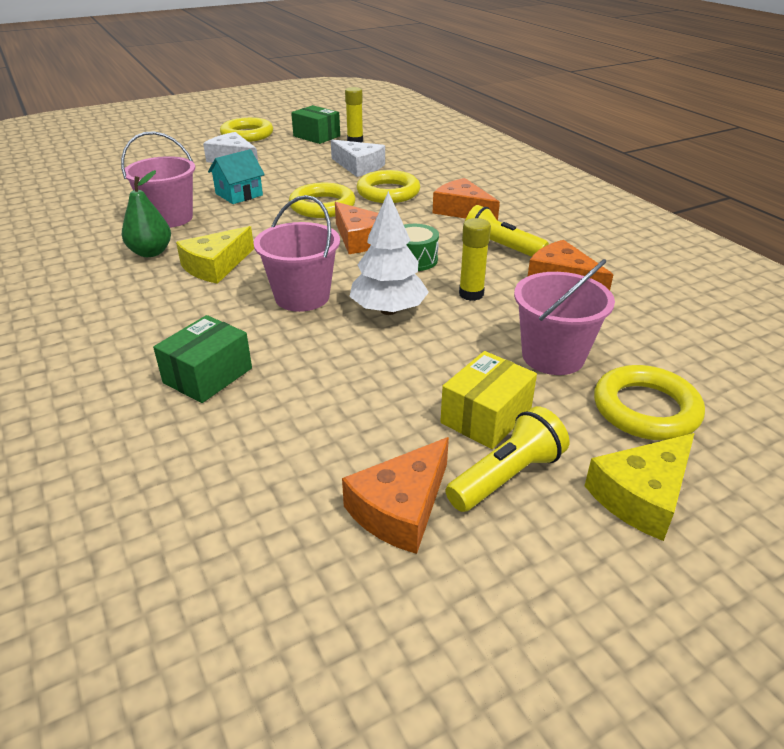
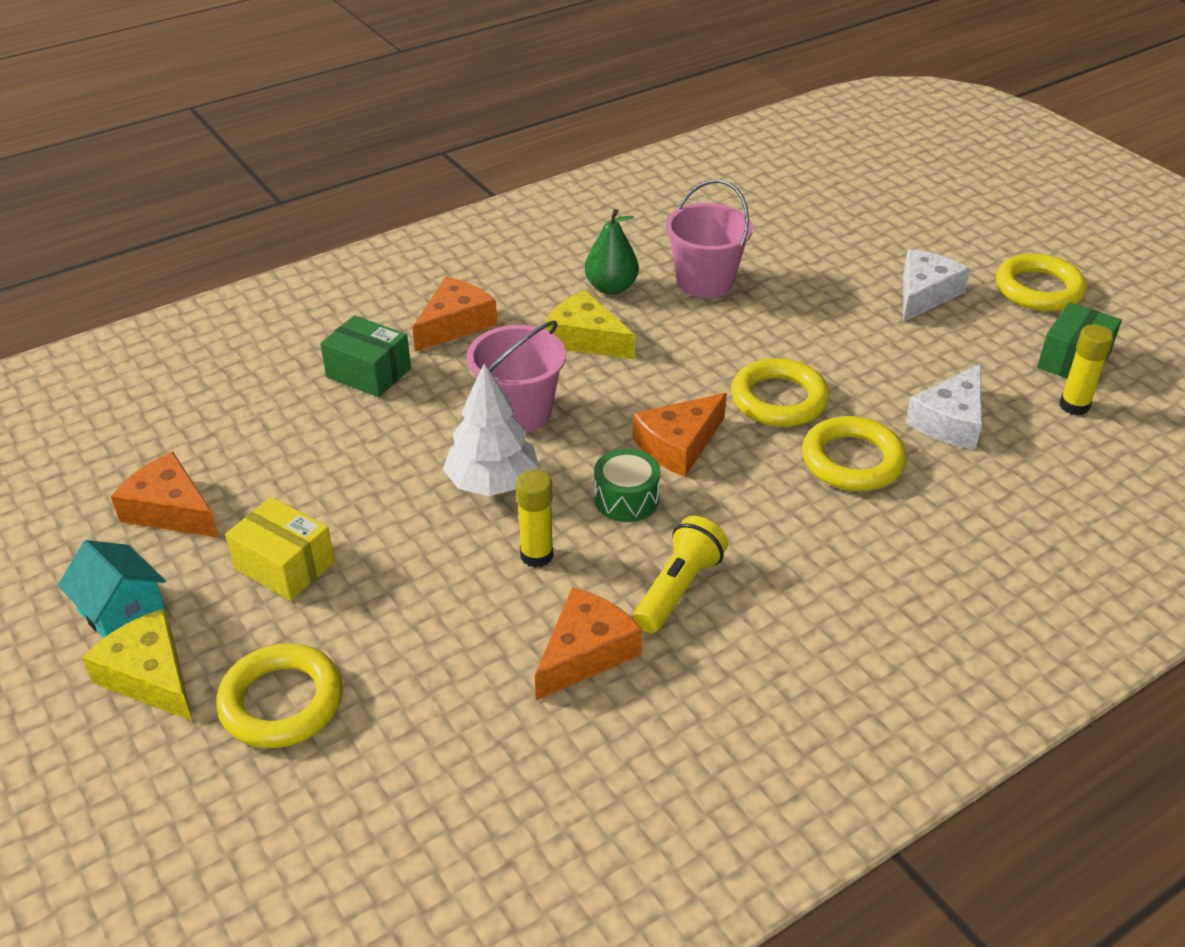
camera: 85 degrees right, 5 degrees up
turquoise house [208,149,265,204] -> turquoise house moved to [58,540,166,638]
orange cheese [433,178,500,221] -> orange cheese moved to [412,277,497,352]
yellow flashlight [445,406,569,512] -> none
pink bucket [514,259,615,375] -> none

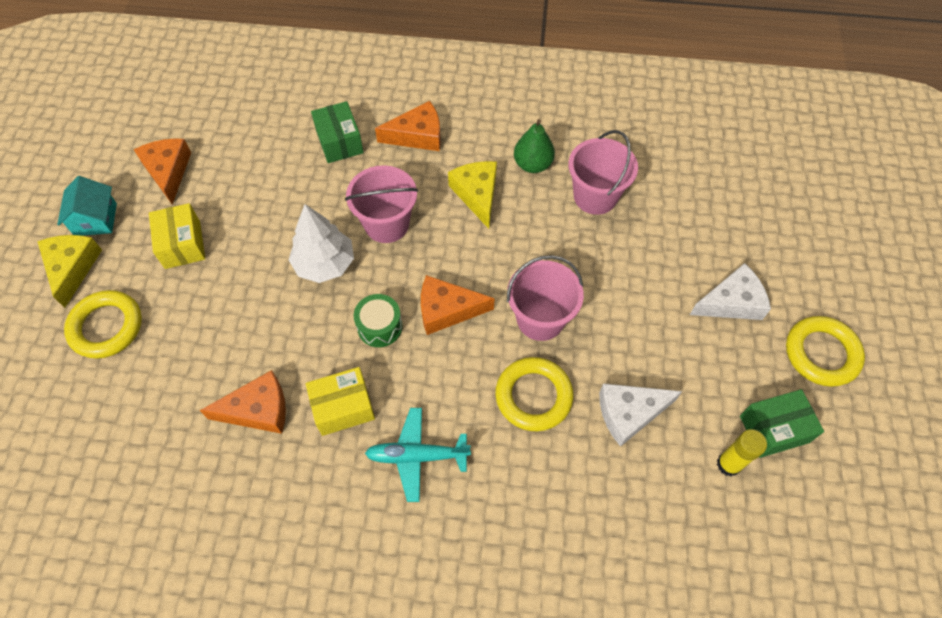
camera: 40 degrees right, 20 degrees up
yellow glue stick [516,469,553,568] -> none
yellow flashlight [633,516,728,633] -> yellow box [306,367,375,436]
yellow ring [731,358,829,427] -> pink bucket [507,255,584,341]
none -> turquoise plane [365,408,471,502]

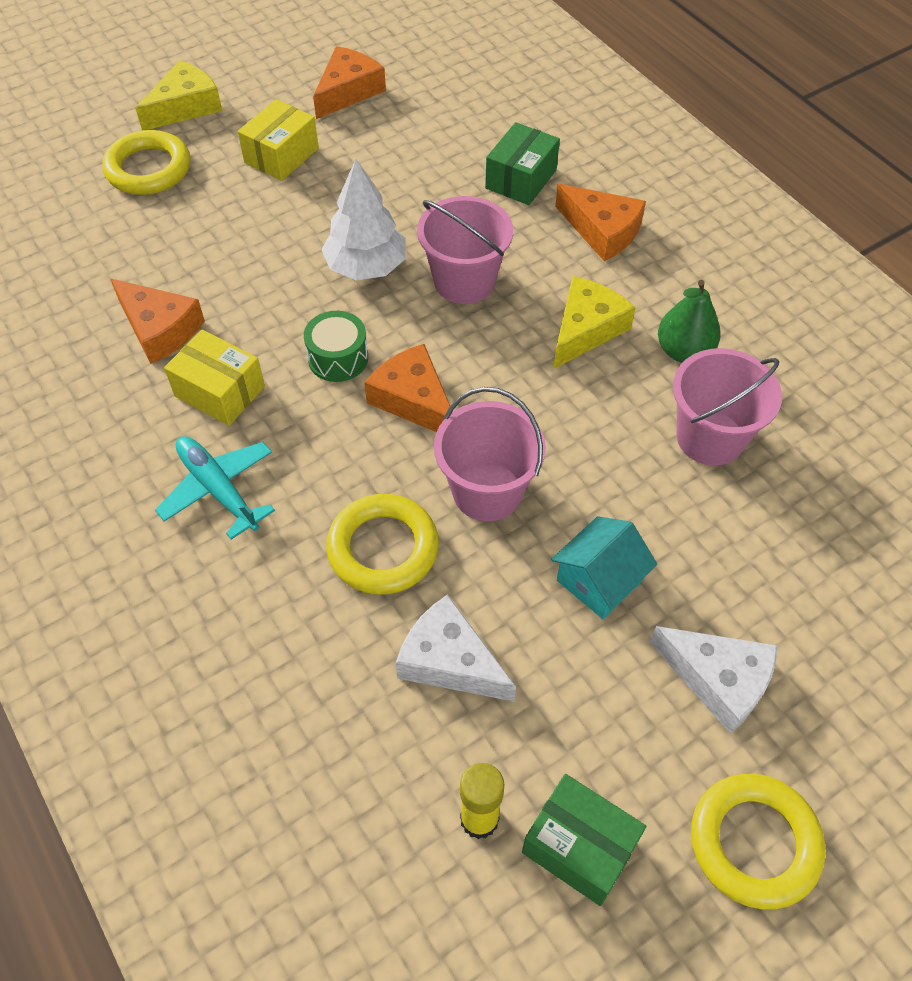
camera: 50 degrees right, 5 degrees down
turquoise house [57,176,117,236] -> turquoise house moved to [551,516,657,619]

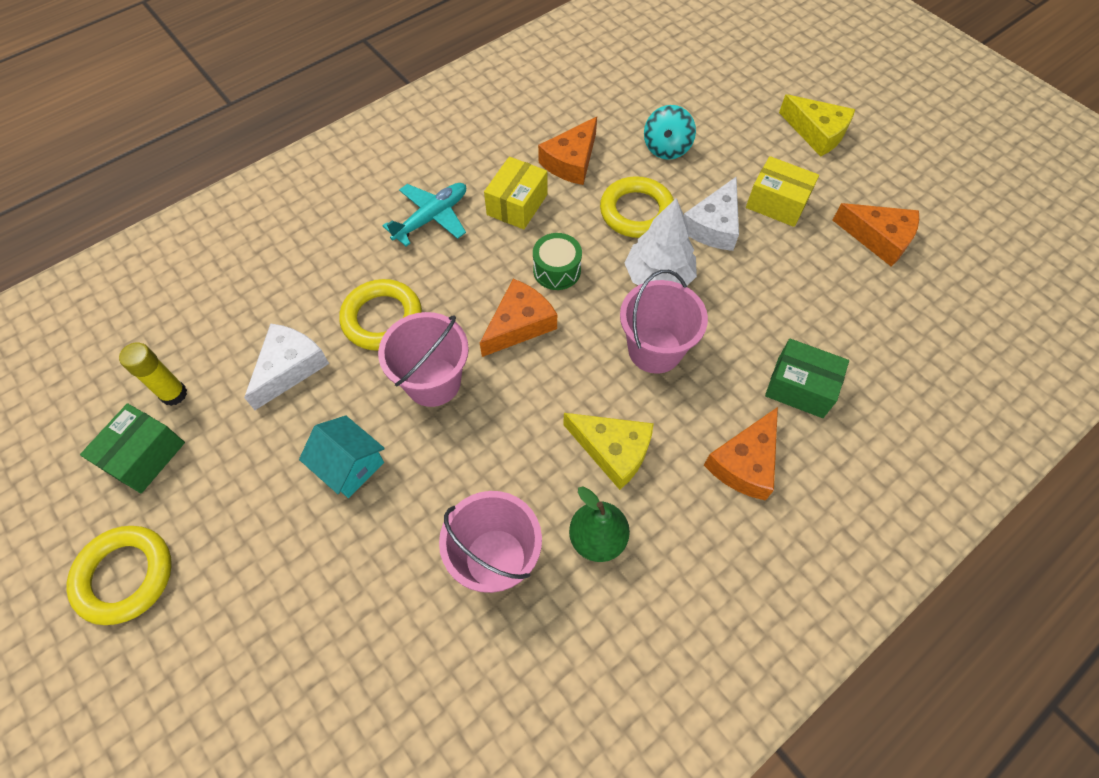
camera: 85 degrees right, 5 degrees up
yellow ring [102,130,190,195] -> yellow ring moved to [600,176,674,238]
white cheese [650,626,777,734] -> white cheese moved to [684,177,739,251]
none -> turquoise spinning top [644,105,696,160]

